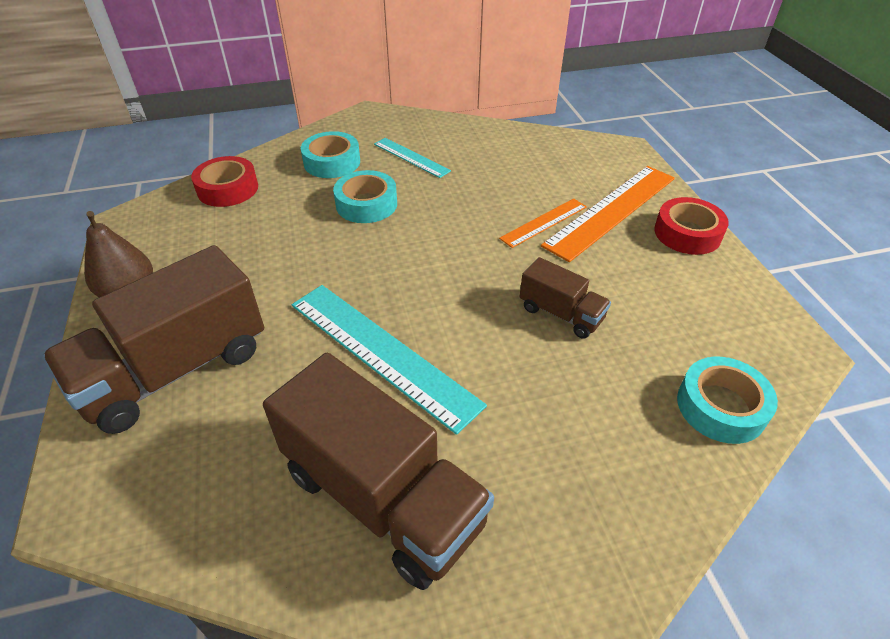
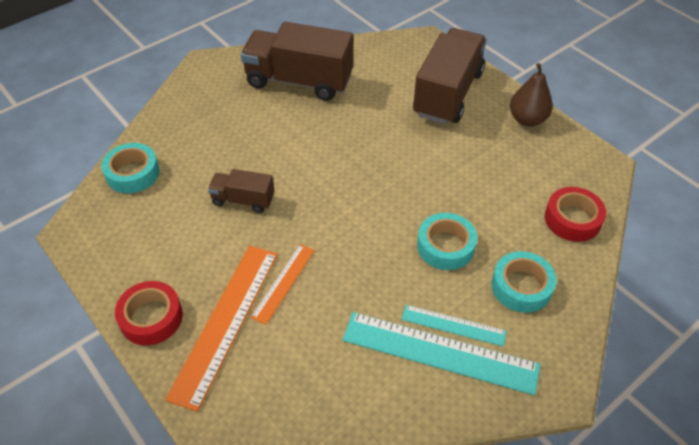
camera: 155 degrees right, 5 degrees up
turquoise ruler [292,285,487,435] -> turquoise ruler moved to [343,312,540,395]

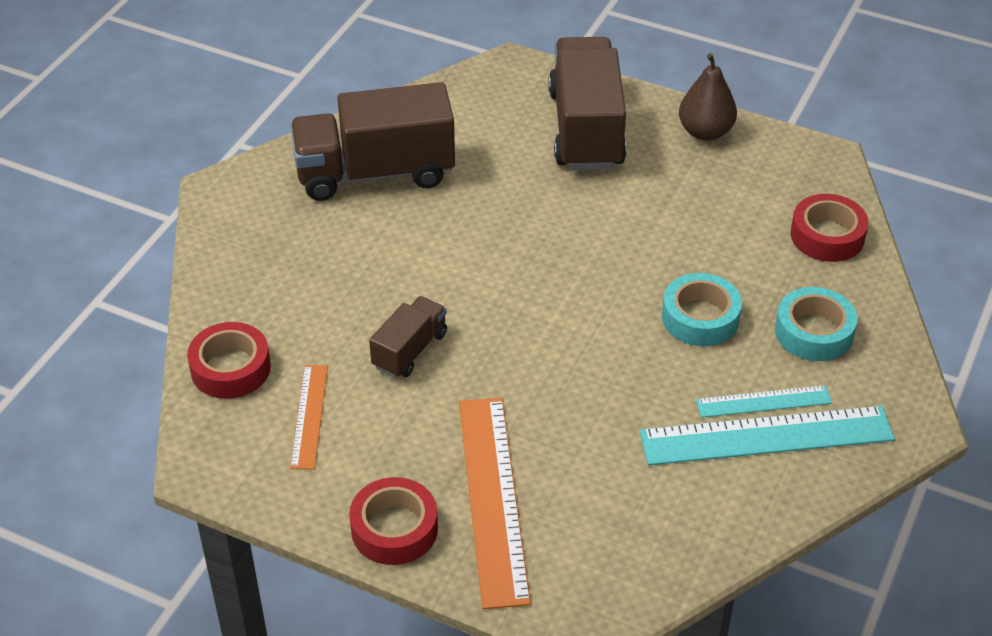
camera: 25 degrees left, 5 degrees down
turquoise tape [101,143,160,193] -> red tape [187,322,271,399]
brown truck [208,169,275,213] -> brown truck turned 135 degrees clockwise [369,296,447,378]
orange ruler [251,244,315,325] -> orange ruler moved to [290,365,328,470]

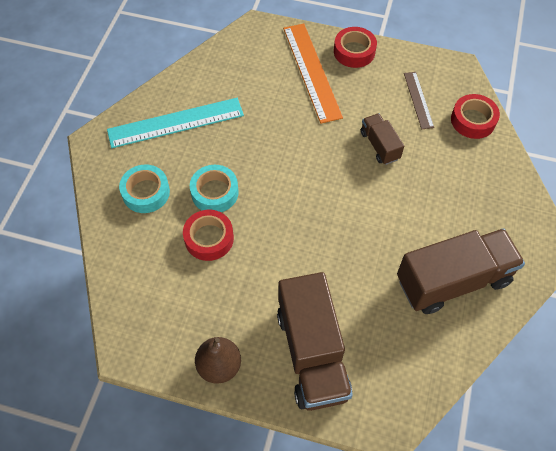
camera: 170 degrees right, 15 degrees up
orange ruler [290,365,328,470] -> brown ruler [404,72,434,129]
brown truck [369,296,447,378] -> brown truck turned 135 degrees clockwise [361,113,404,165]
turquoise ruler [696,385,832,418] -> none
red tape [790,194,868,262] -> red tape moved to [183,210,234,261]

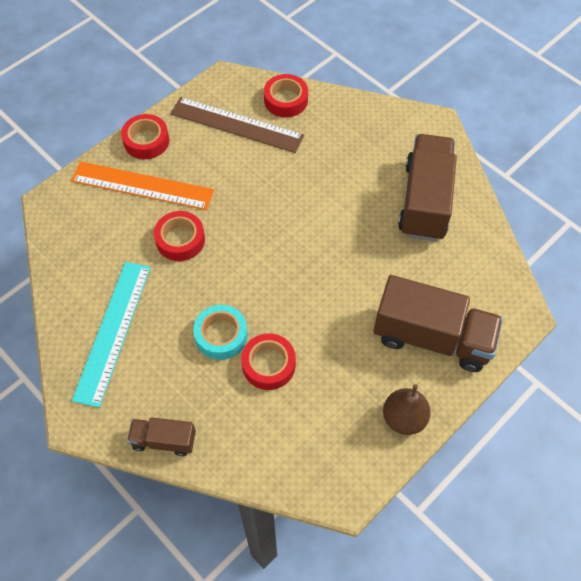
camera: 60 degrees left, 0 degrees up
turquoise tape [119,165,170,213] -> none
brown truck [361,113,404,165] -> brown truck moved to [127,417,196,456]
brown ruler [404,72,434,129] -> brown ruler [170,97,304,153], size x1.83
none -> red tape [154,211,205,261]

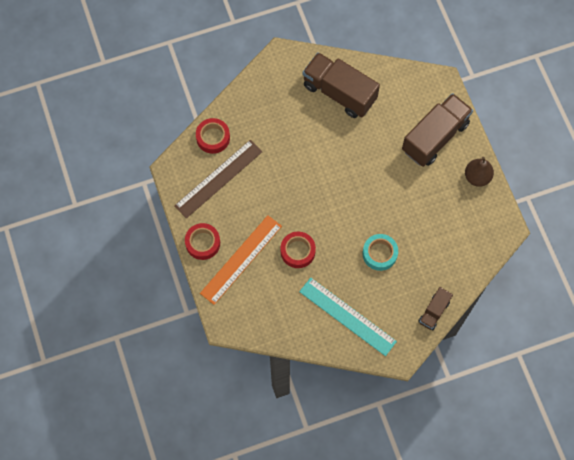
camera: 65 degrees left, 10 degrees up
red tape [241,333,296,390] -> none

